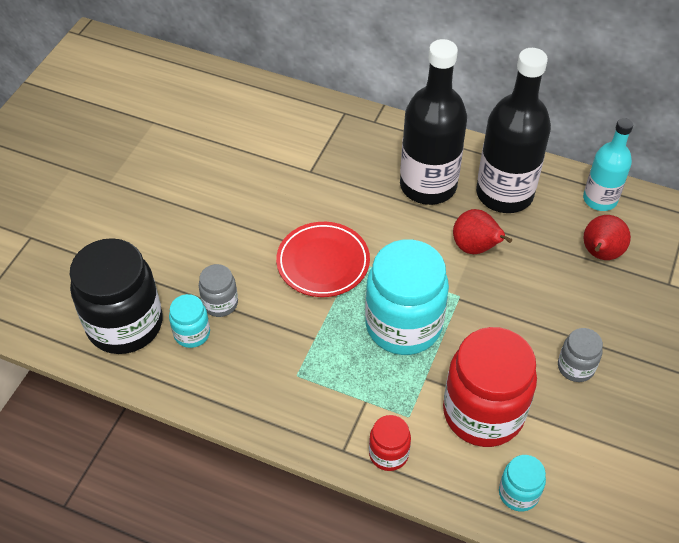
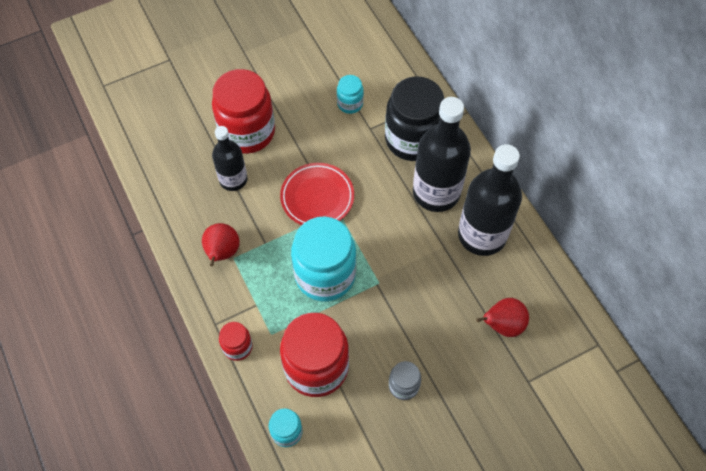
camera: 40 degrees right, 10 degrees up
black jar [70,238,163,354] -> black jar moved to [385,76,444,161]
turquoise jar [169,294,210,348] -> turquoise jar moved to [337,75,364,114]
grey jar [199,264,238,317] -> black bottle [212,126,247,191]
red pear [453,209,512,254] -> red pear moved to [202,223,240,266]
turquoise bottle [583,118,633,211] -> none
none -> red jar [212,69,275,154]

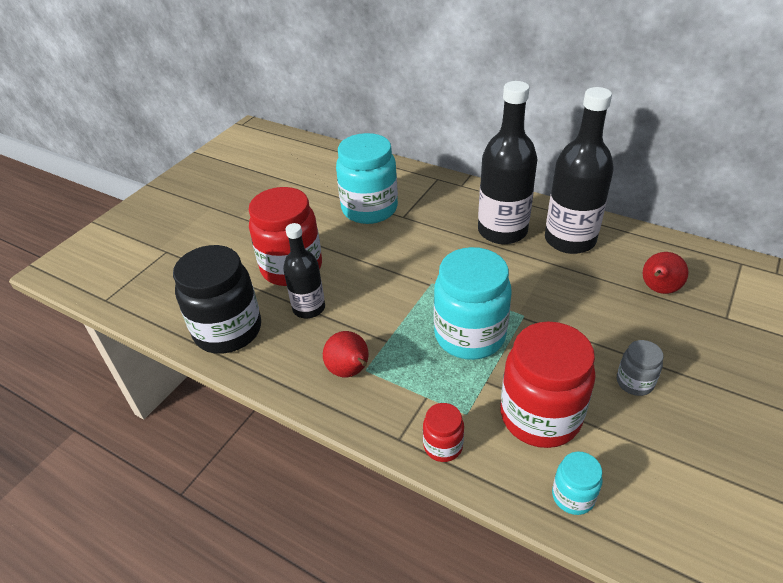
camera: 30 degrees left, 20 degrees down
red plate [280,163,354,225] -> none
turquoise jar [337,75,364,114] -> turquoise jar [336,133,398,224], size x2.11
black jar [385,76,444,161] -> black jar moved to [173,245,261,354]

